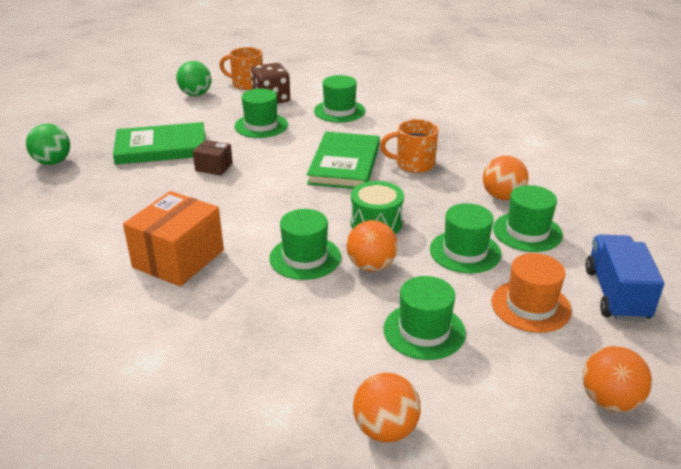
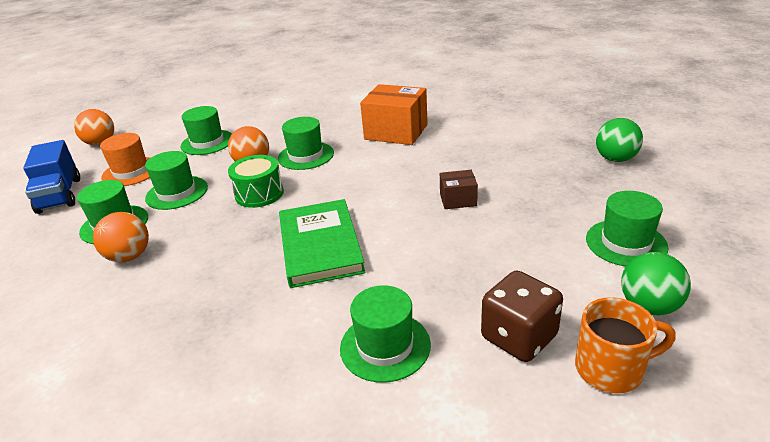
camera: 160 degrees right, 0 degrees up
green book [113,122,205,165] -> none
orange box [123,191,224,286] -> orange box turned 75 degrees counterclockwise [360,84,428,145]
green hat [234,88,288,138] -> green hat moved to [586,191,669,267]
orange ball [353,373,421,442] -> none
orange mug [380,119,438,173] -> none

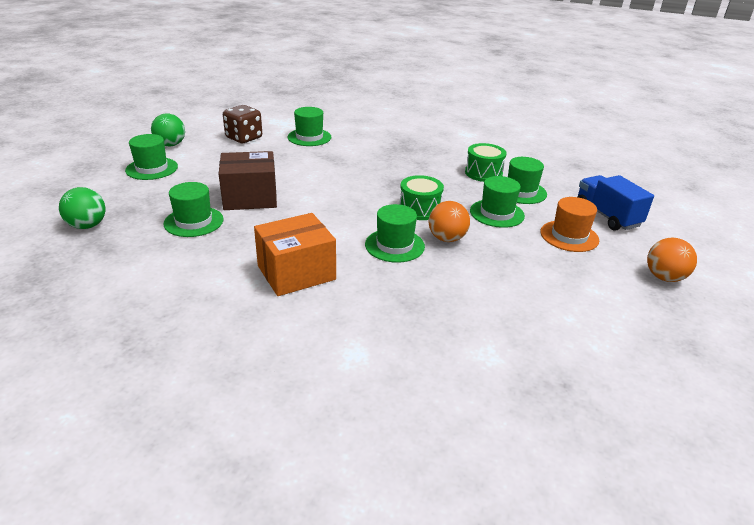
camera: 170 degrees right, 0 degrees up
orange ball [93,212,149,262] -> green drum [465,143,506,182]
green hat [180,106,232,155] -> green hat moved to [164,182,224,237]
green book [279,199,366,288] -> none
orange box [360,84,428,145] -> orange box turned 45 degrees counterclockwise [254,213,336,296]
brown box [440,170,478,209] -> brown box [219,151,277,210], size x1.95
orange mug [575,297,676,393] -> none

